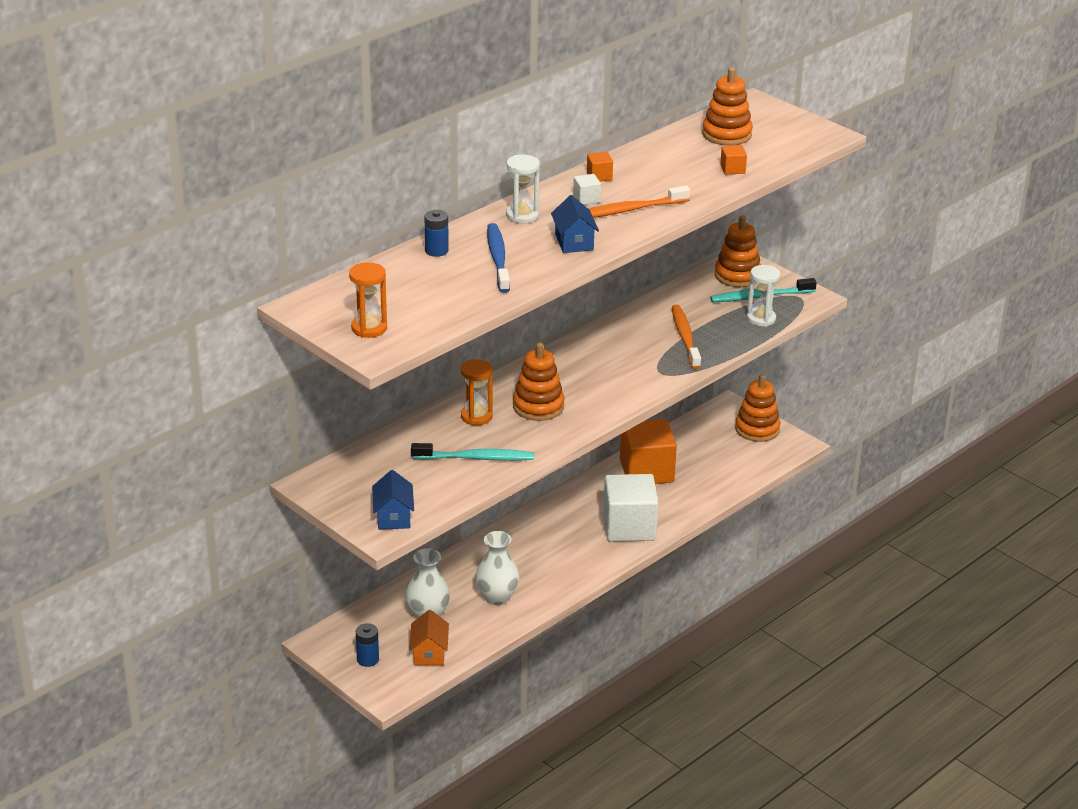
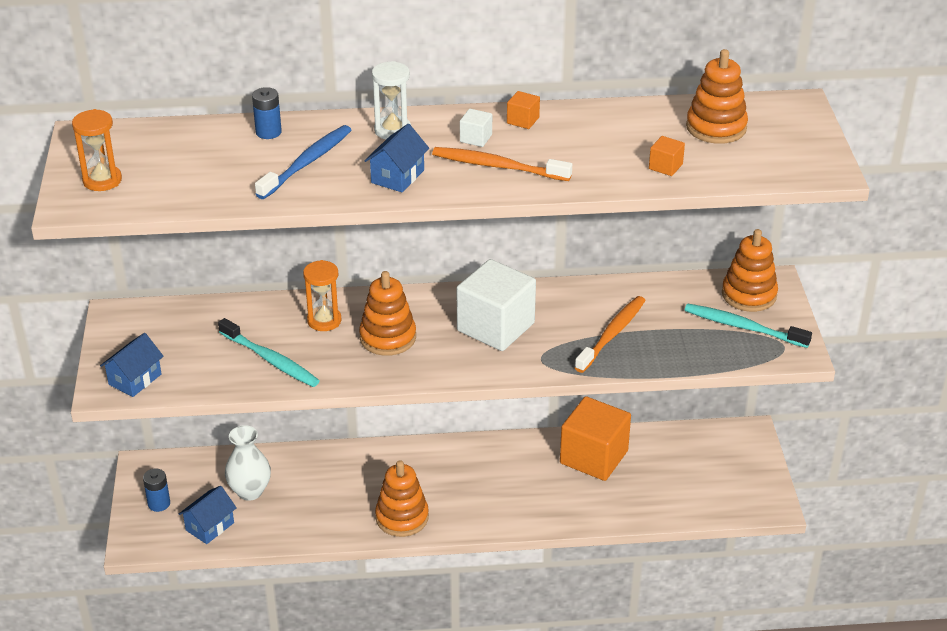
camera: 40 degrees right, 5 degrees up
orange house [409,610,449,666] -> blue house [179,486,237,544]
white vase [475,531,519,605] -> none
white cube [603,474,658,542] -> white cube moved to [457,259,536,351]
orange stacking toy [735,374,780,442] -> orange stacking toy moved to [375,460,429,537]
white hourglass [747,265,780,327] -> none

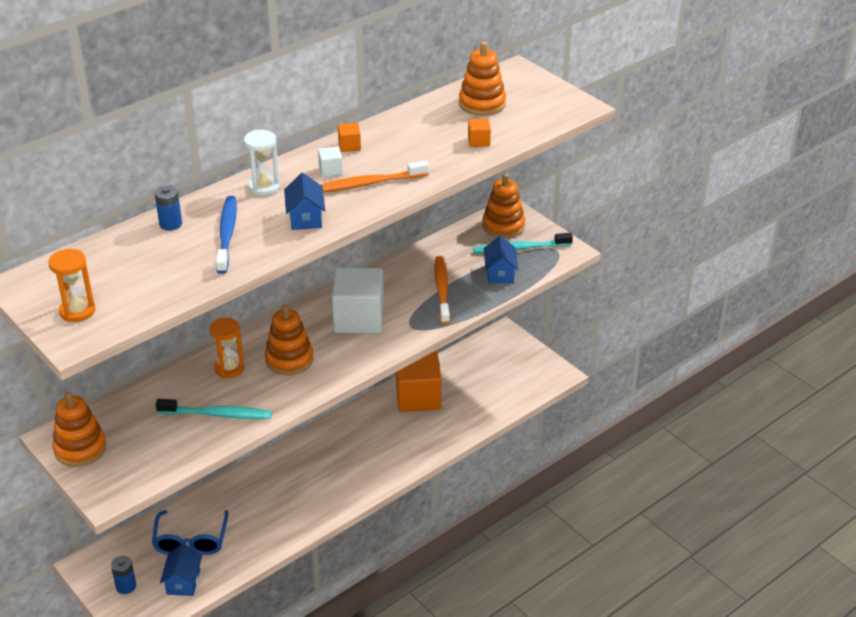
camera: 35 degrees left, 0 degrees up
blue house [100,333,164,397] -> blue house moved to [484,236,518,283]
white vase [225,425,271,501] -> blue glasses [152,510,229,555]
orange stacking toy [375,460,429,537] -> orange stacking toy moved to [52,392,107,467]

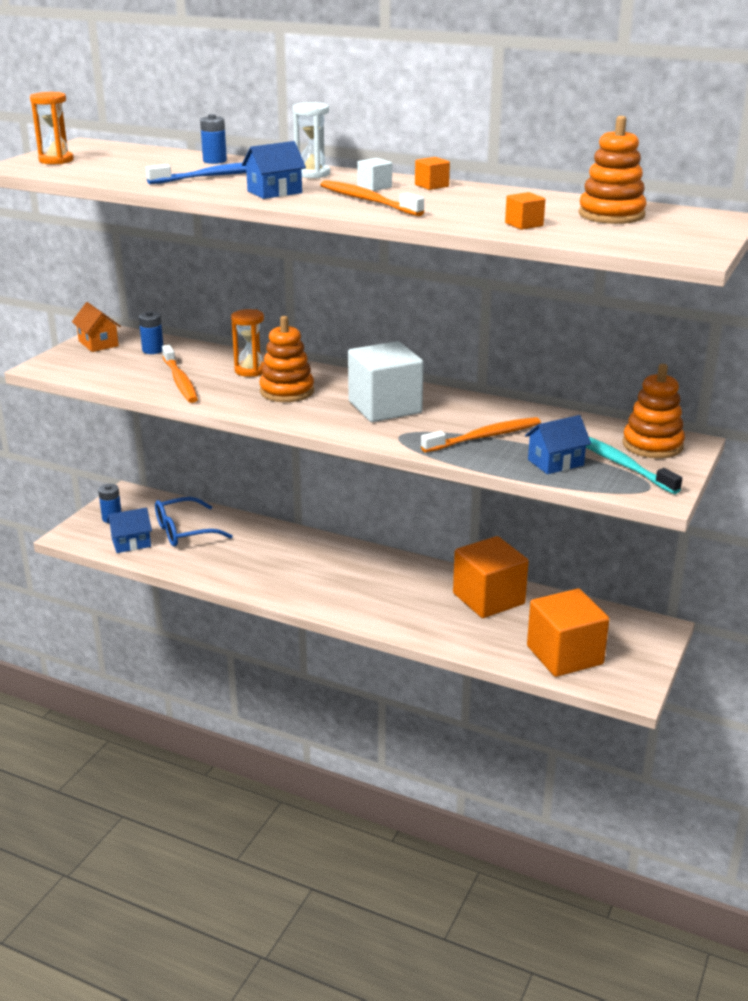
camera: 65 degrees right, 10 degrees down
orange stacking toy [52,392,107,467] -> orange house [72,302,121,352]
turquoise toothbrush [156,399,272,419] -> orange toothbrush [162,345,198,403]
none -> blue battery [139,311,163,354]
none -> orange cube [527,588,609,677]

